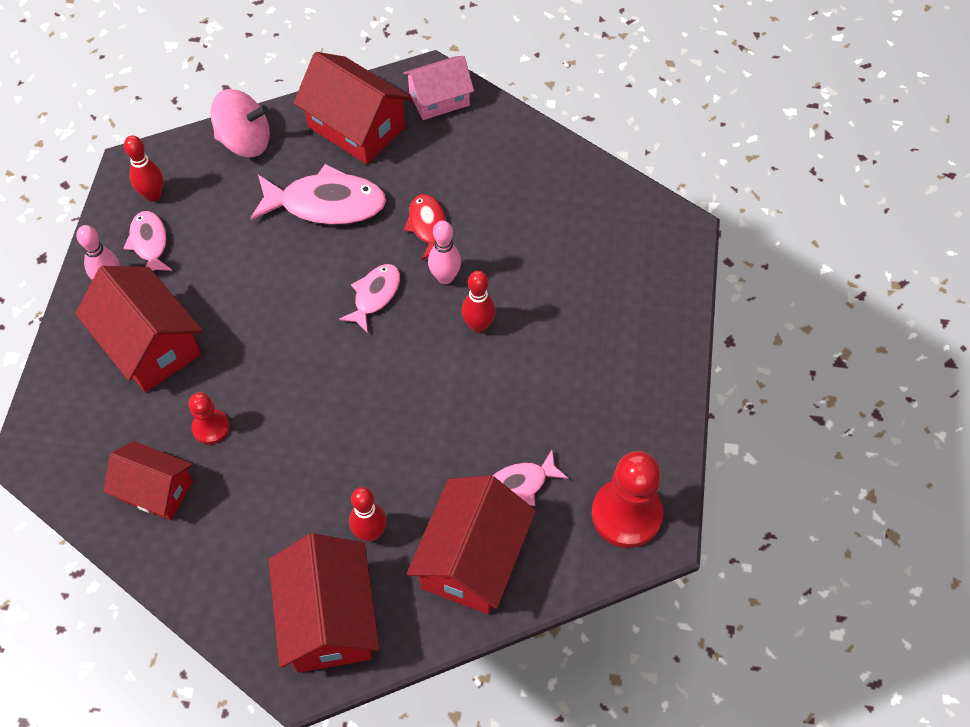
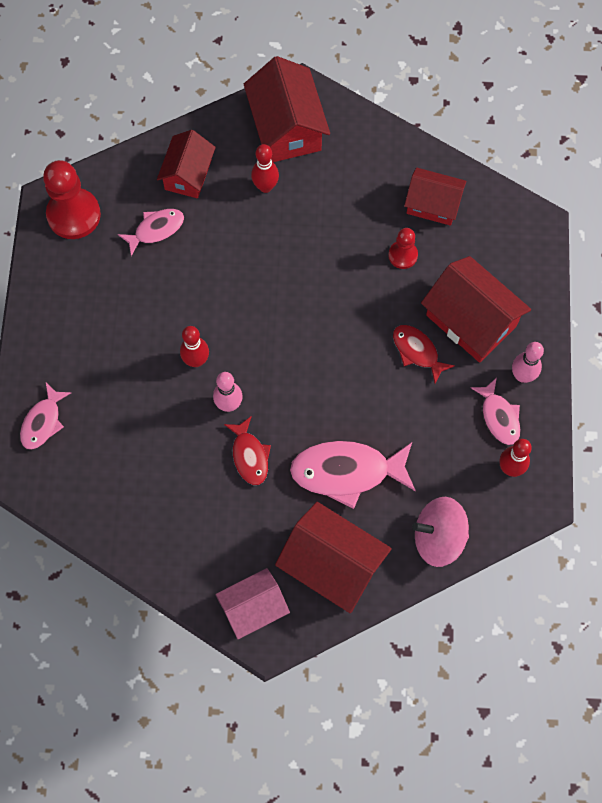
camera: 175 degrees right, 10 degrees up
pink fish [339,264,400,333] -> pink fish moved to [20,383,71,450]
red house [407,475,536,614] -> red house [157,130,216,198], size x0.65
none -> red fish [393,325,455,383]

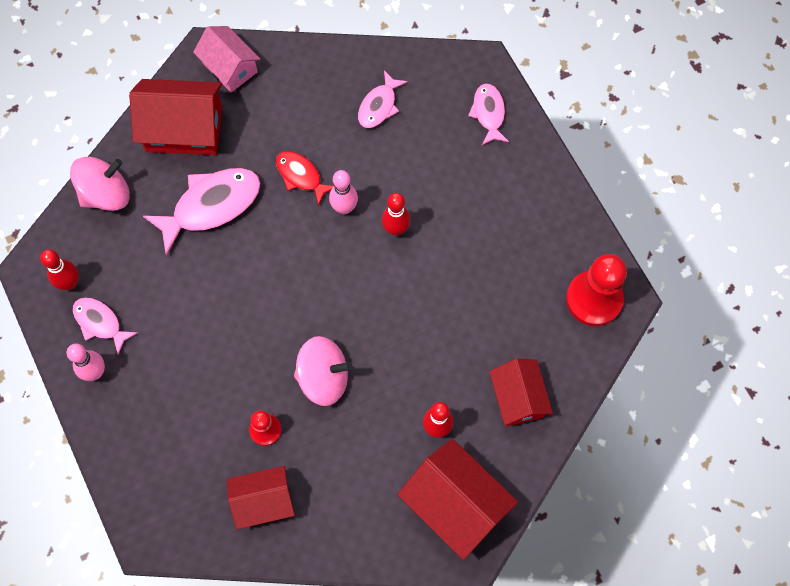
camera: 150 degrees right, 0 degrees up
pink fish [118,209,184,256] -> pink fish moved to [358,70,408,128]
pink house [215,568,290,639] -> pink house turned 75 degrees counterclockwise [193,26,260,92]
red fish [393,325,455,383] -> none
red house [421,256,531,363] -> none
none -> pink spinning top [294,336,352,406]

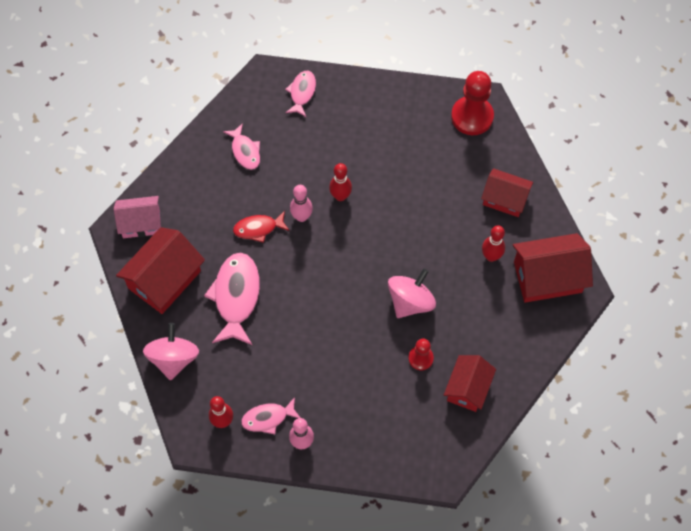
camera: 55 degrees left, 5 degrees down
pink fish [468,83,509,145] -> pink fish turned 75 degrees clockwise [285,71,316,117]

